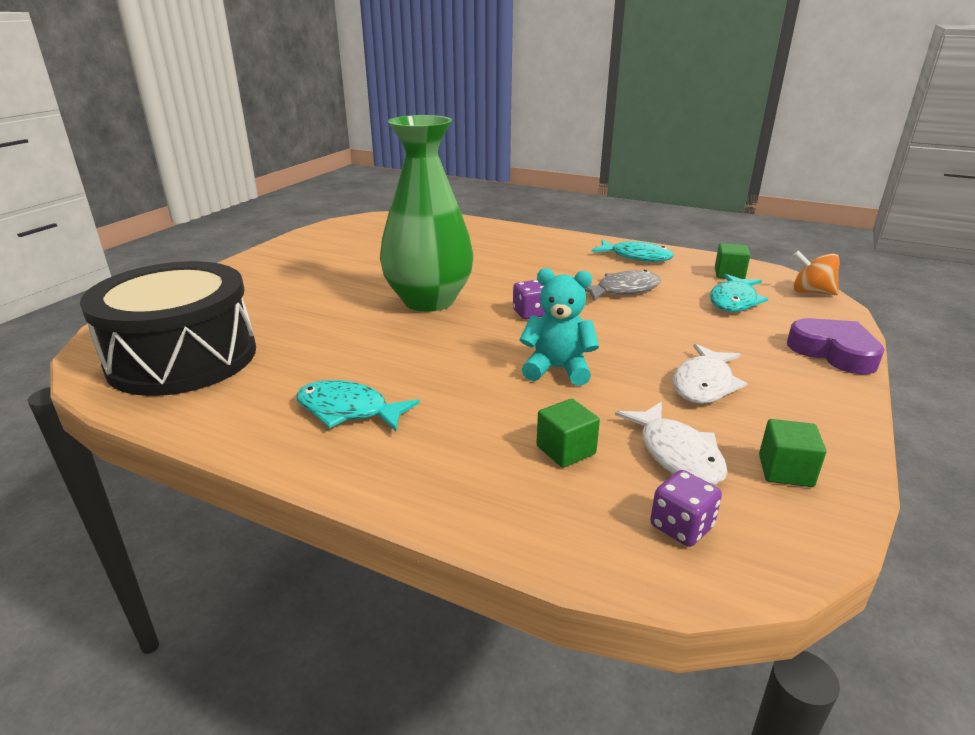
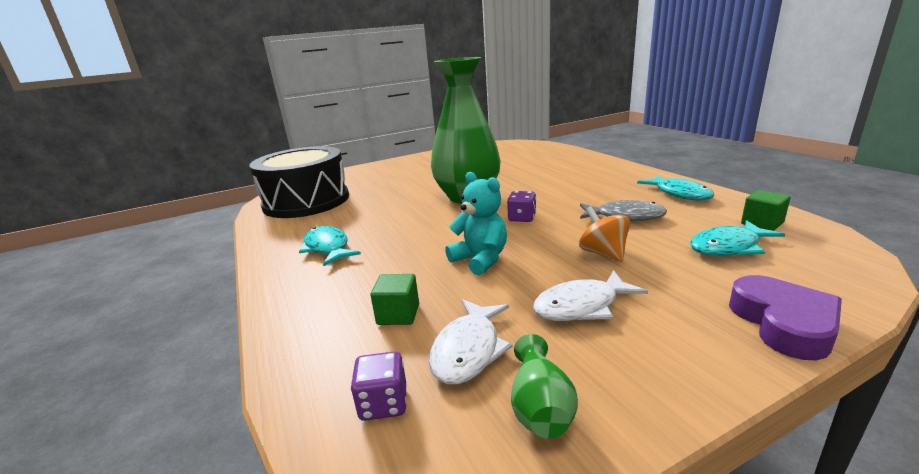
camera: 40 degrees right, 5 degrees down
green cube [759,419,826,487] -> green vase [511,334,578,439]
orange spinning top [793,251,840,295] -> orange spinning top moved to [579,206,630,262]

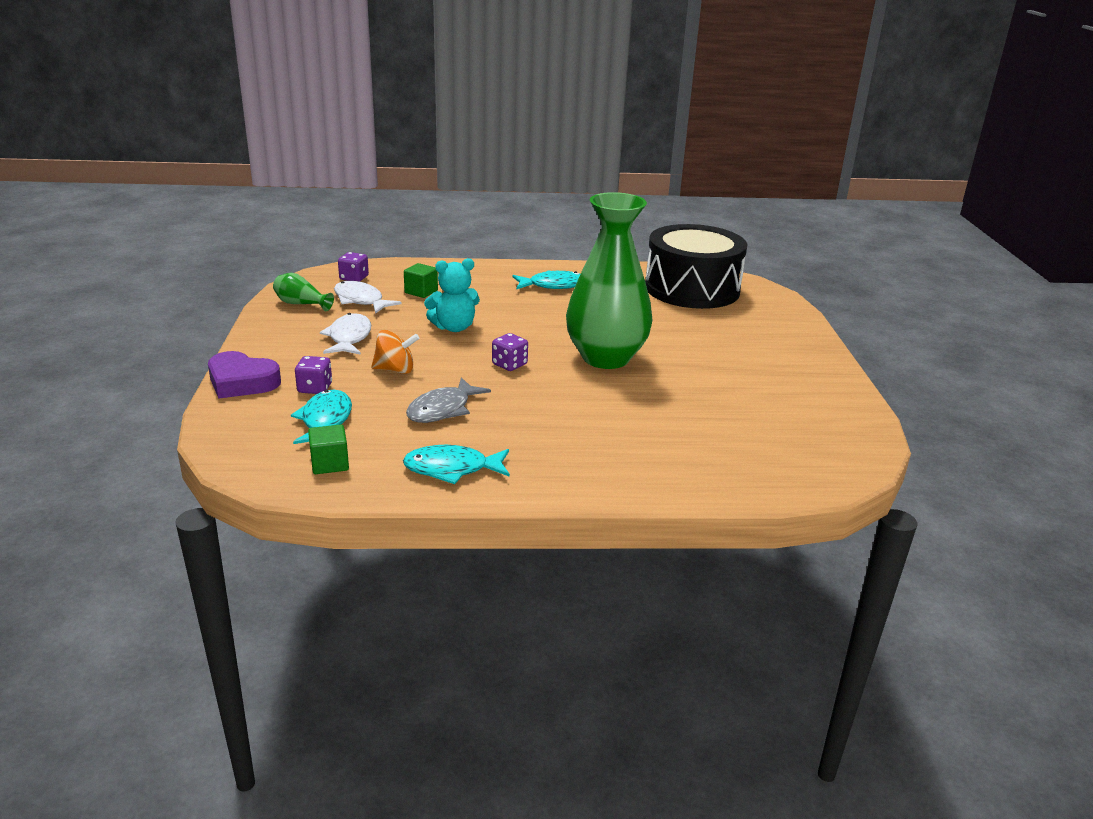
camera: 110 degrees right, 5 degrees up
none -> purple dice [295,356,332,394]

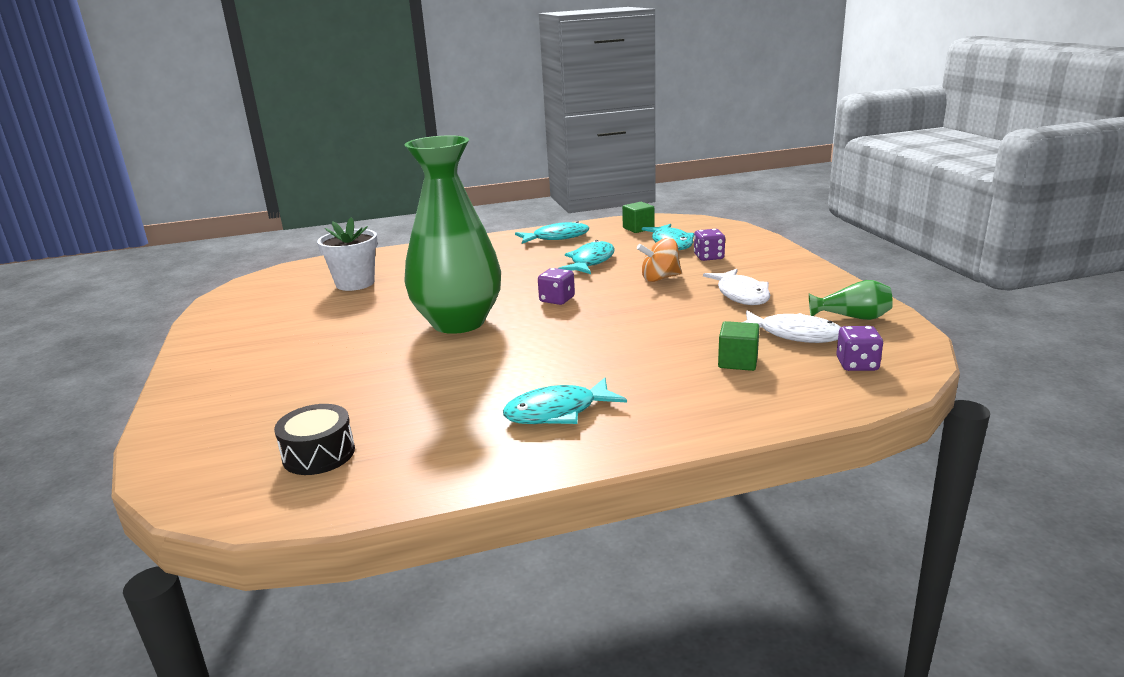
camera: 170 degrees right, 5 degrees down
purple heart [208,351,281,399] -> none
grey fish [406,377,491,423] -> turquoise fish [558,240,615,274]
turquoise teddy bear [424,258,480,332] -> none
black drum [645,224,748,309] -> black drum [274,404,355,475], size x0.42
none -> white flower pot [317,217,378,291]

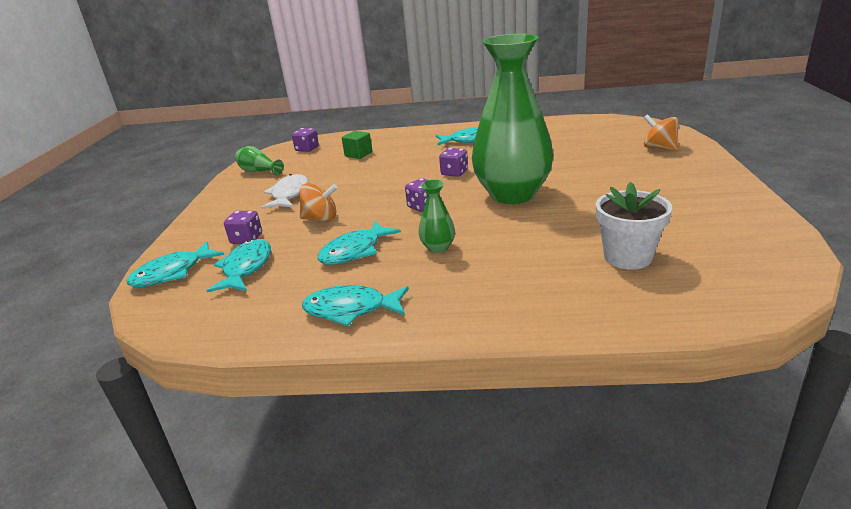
camera: 160 degrees left, 5 degrees up
black drum [274,404,355,475] -> none
green cube [622,202,655,233] -> none
white fish [744,311,841,343] -> none
none -> turquoise fish [127,241,224,287]
none -> green vase [418,180,455,253]
none -> purple dice [439,148,468,177]
none -> orange spinning top [644,114,679,151]

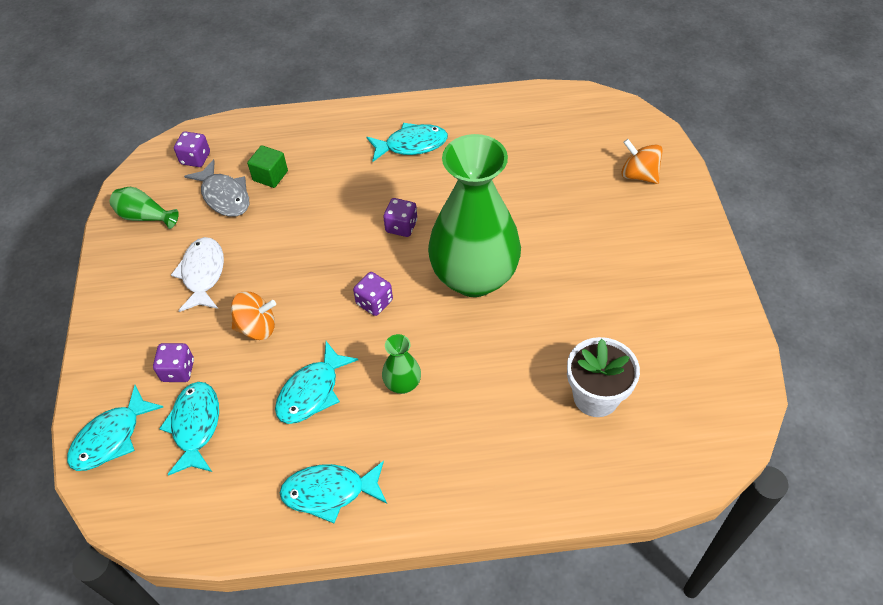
camera: 10 degrees left, 25 degrees up
none -> grey fish [184,159,249,217]

